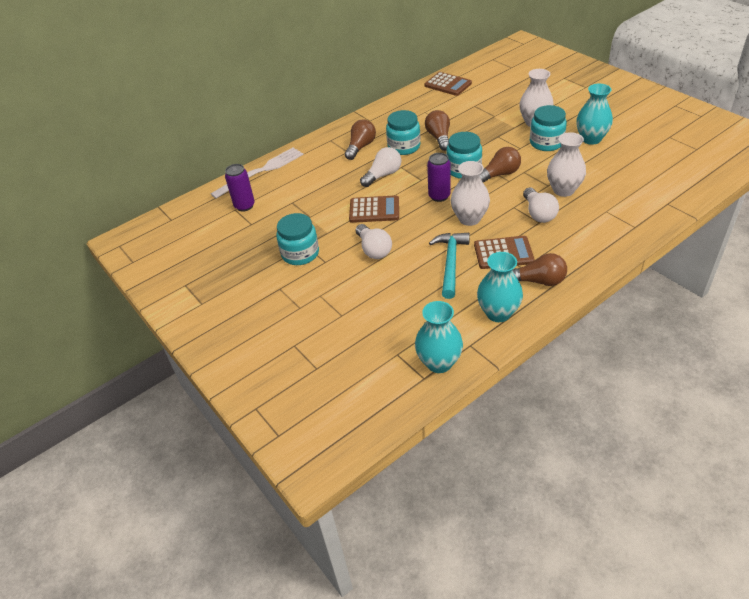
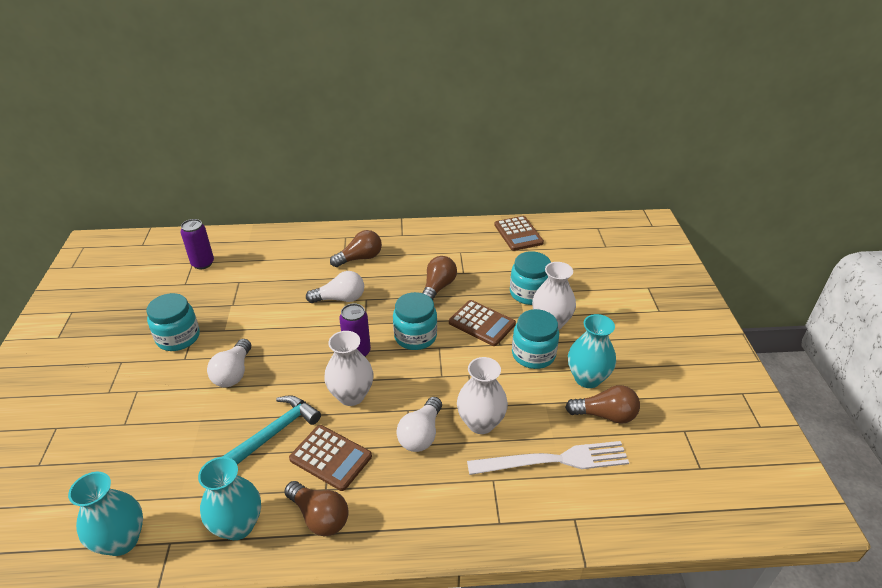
camera: 30 degrees right, 5 degrees down
white fork [211,147,303,199] -> white fork moved to [467,441,629,475]
brown calculator [349,195,399,223] -> brown calculator moved to [449,300,516,346]
turquoise jar [386,110,420,155] -> turquoise jar moved to [510,251,551,305]
brown light bulb [479,147,521,182] -> brown light bulb moved to [565,385,640,424]

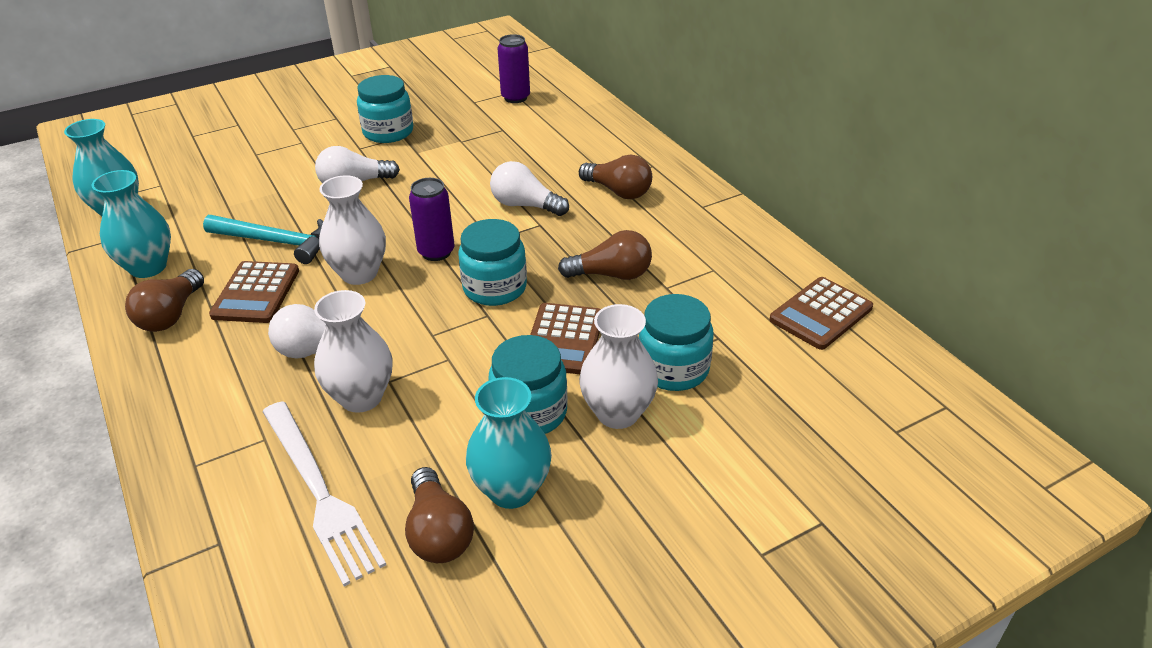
camera: 65 degrees right, 0 degrees up
white light bulb [306,271,364,303] -> white light bulb turned 150 degrees clockwise [490,161,569,216]

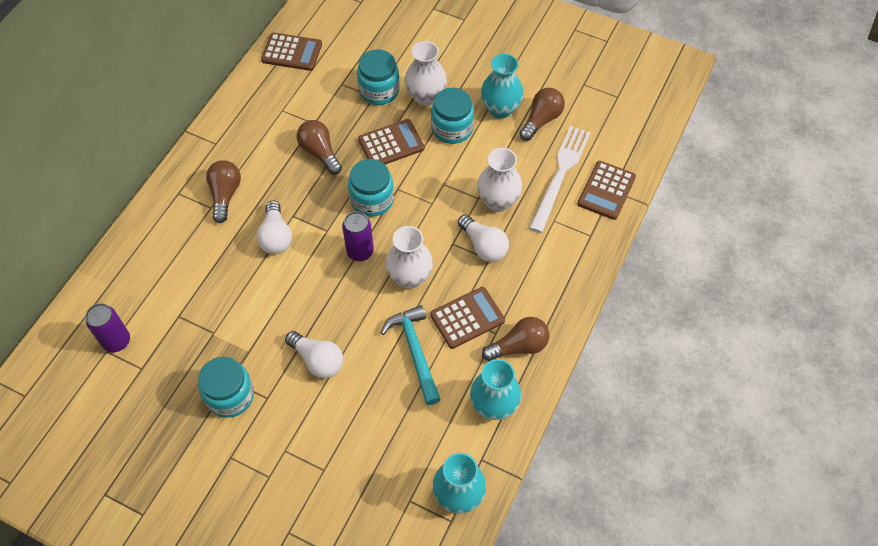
camera: 125 degrees left, 20 degrees up
none -> brown calculator [577,161,636,220]

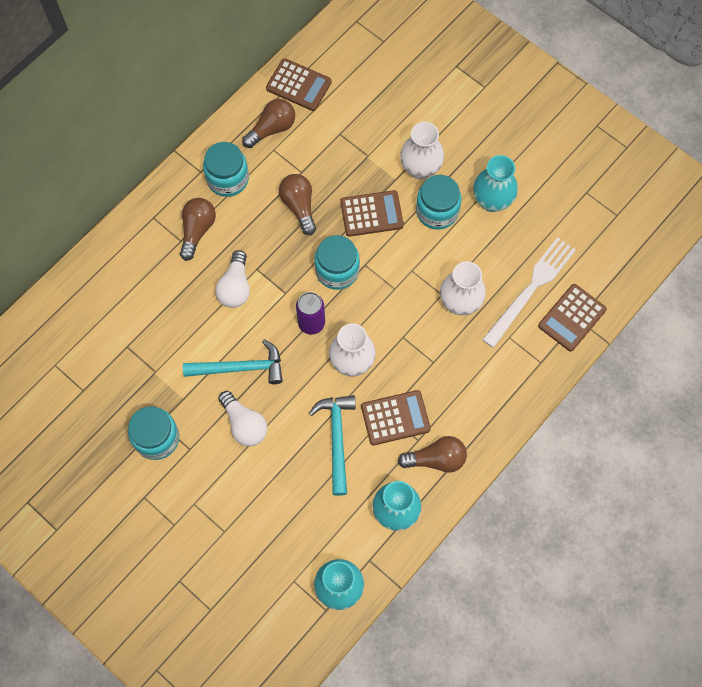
camera: 15 degrees right, 10 degrees up
purple can [85,303,130,352] -> none
turquoise jar [357,49,400,105] -> turquoise jar moved to [203,142,249,197]
white light bulb [458,214,509,262] -> none
brown light bulb [519,88,565,141] -> brown light bulb moved to [242,99,295,148]
none -> turquoise hammer [183,339,283,384]

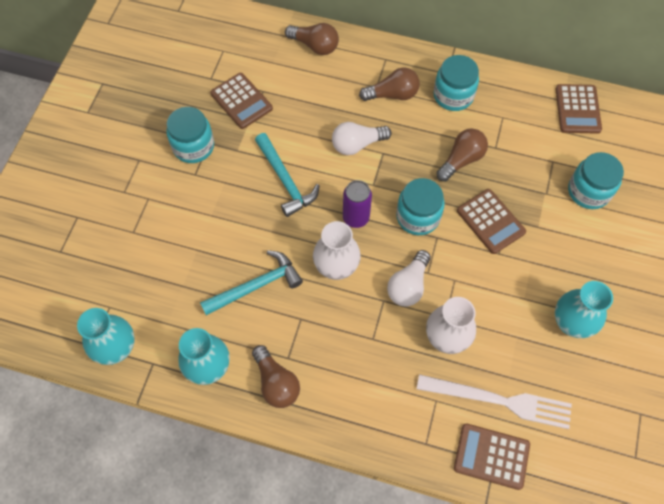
camera: 65 degrees right, 5 degrees down
white light bulb [218,391,267,446] -> white light bulb moved to [387,250,431,307]
brown light bulb [242,99,295,148] -> brown light bulb moved to [285,23,339,55]
brown calculator [361,390,431,445] -> brown calculator moved to [210,73,273,129]
white vase [400,122,444,179] -> none
turquoise jar [416,175,461,230] -> turquoise jar moved to [568,152,624,209]

